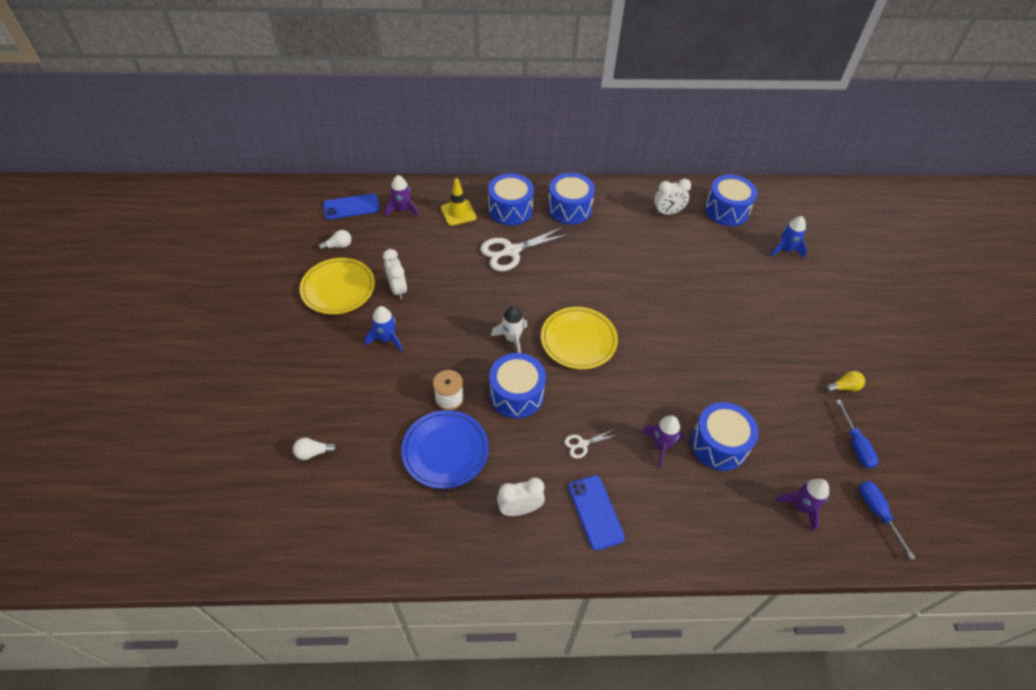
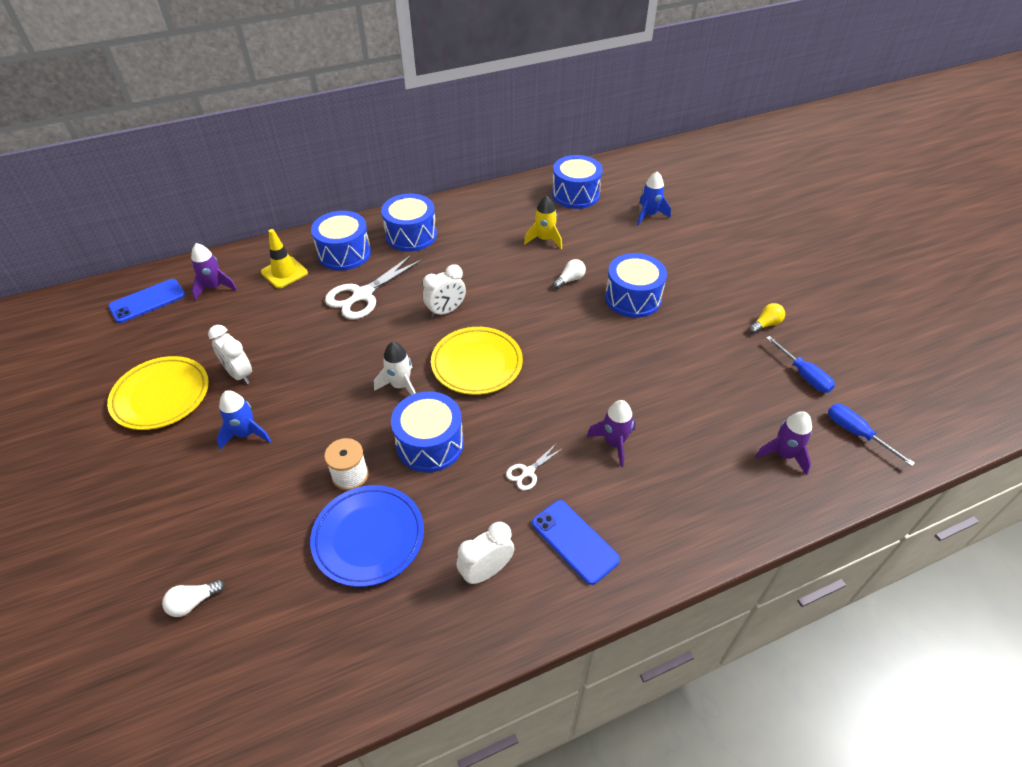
camera: 20 degrees left, 5 degrees down
white light bulb [318,230,351,251] -> white light bulb moved to [553,259,586,289]
white clock [654,179,691,215] -> white clock moved to [423,264,466,318]
blue drum [691,402,759,471] -> blue drum moved to [605,253,667,318]
none -> yellow rocket [524,196,562,249]

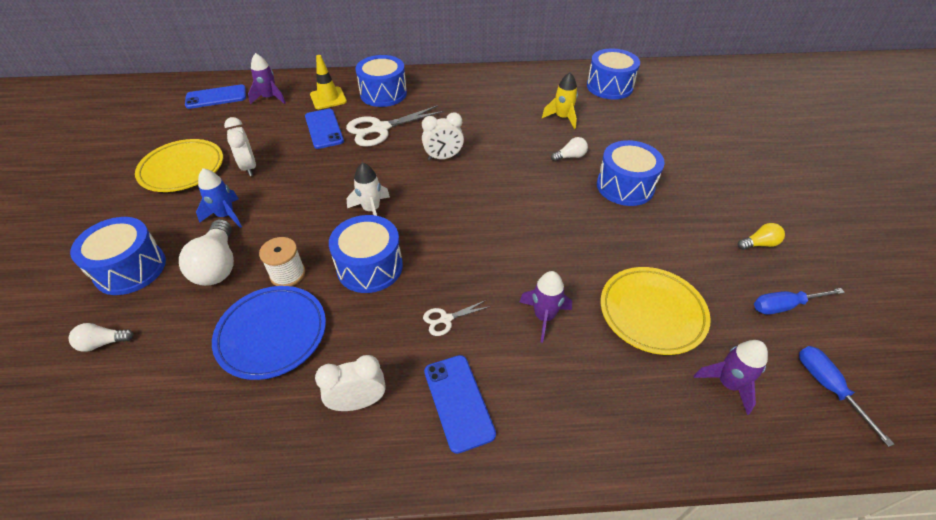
camera: 20 degrees right, 0 degrees up
blue drum [381,194,437,252] -> blue drum moved to [70,217,166,295]
yellow plate [431,327,523,395] -> yellow plate moved to [601,267,711,355]
blue rocket [637,171,671,225] -> none
blue screwdriver [766,336,835,393] -> blue screwdriver turned 90 degrees clockwise [754,288,845,315]
none -> white light bulb [179,219,234,286]
none -> blue phone [305,109,344,149]

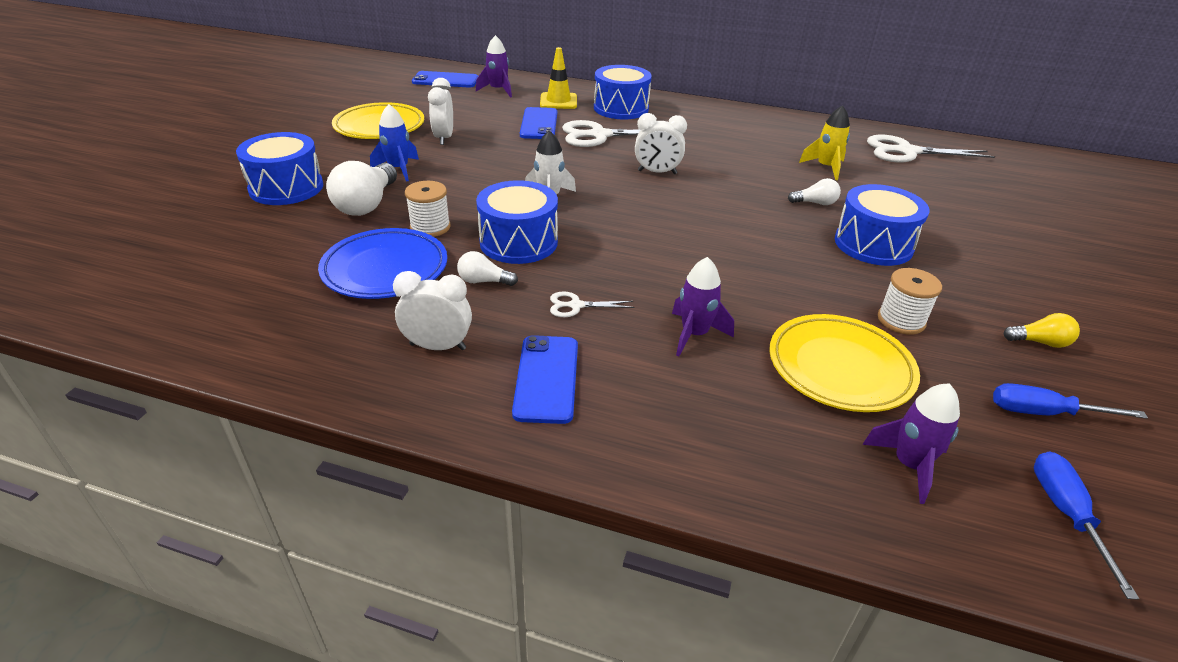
camera: 20 degrees right, 10 degrees down
white light bulb [69,323,134,352] -> white light bulb moved to [457,251,518,286]
blue drum [587,49,640,99] -> white scissors [867,135,995,162]
none -> white spool [878,268,942,335]

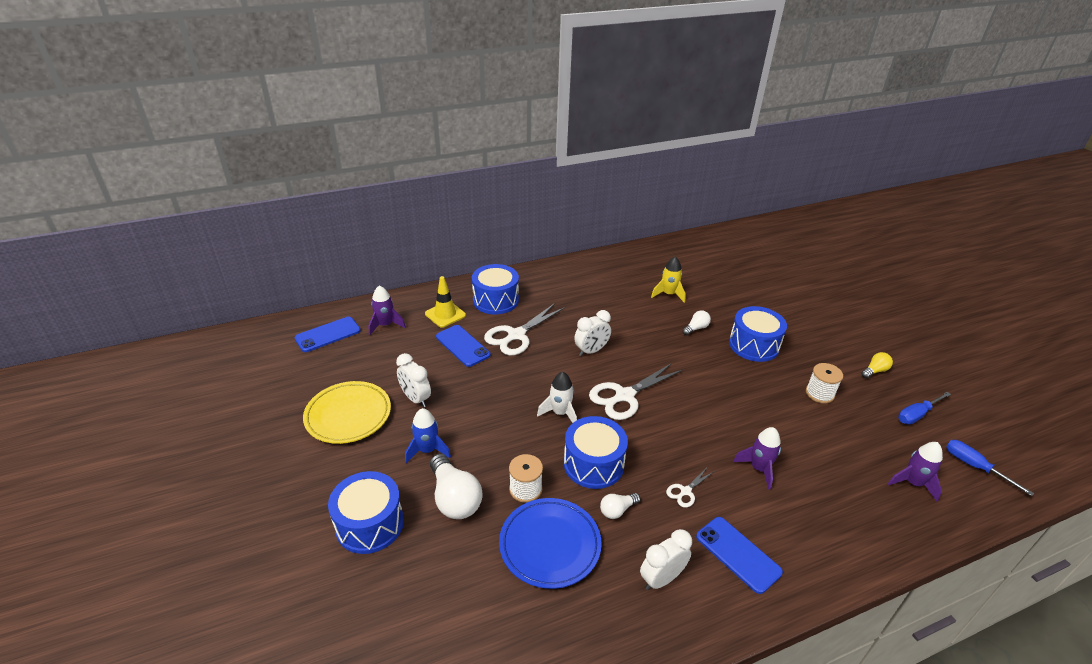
camera: 40 degrees left, 0 degrees up
yellow plate [769,314,920,412] -> none
white scissors [867,135,995,162] -> white scissors moved to [589,363,683,420]

